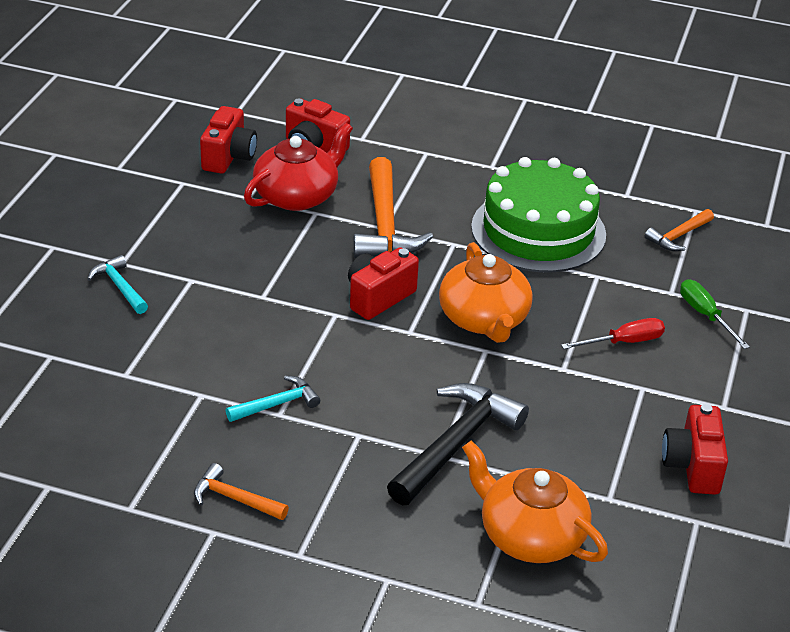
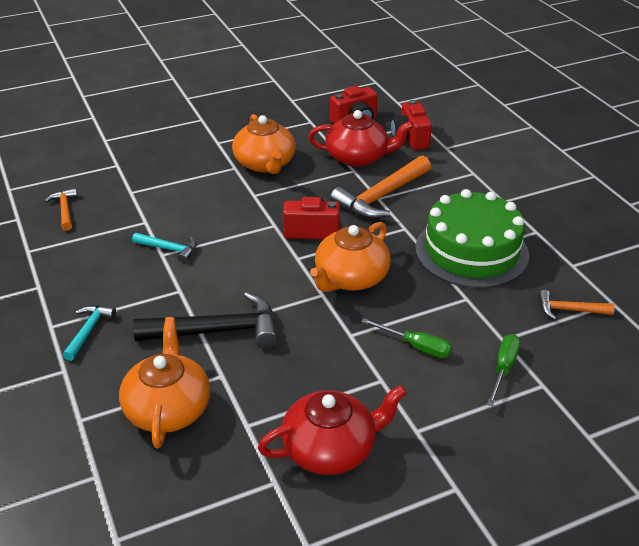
camera: 50 degrees right, 0 degrees up
turquoise hammer [88,255,148,314] -> turquoise hammer moved to [63,305,116,361]
orange hammer [194,463,289,520] -> orange hammer moved to [44,188,78,231]
red screwdriver [561,318,665,349] -> green screwdriver [361,318,452,358]
red camera [662,404,728,495] -> red teapot [258,385,407,475]
none -> orange teapot [232,114,296,174]

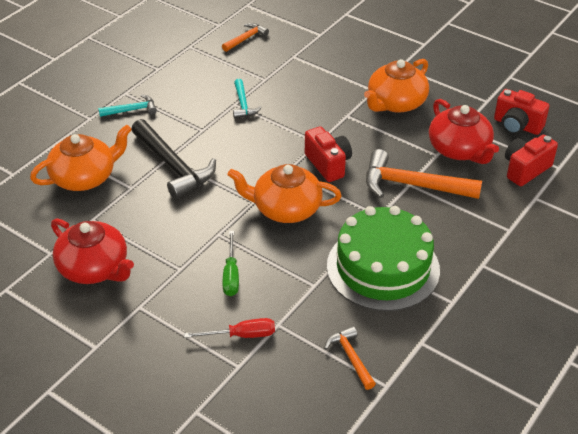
camera: 60 degrees right, 5 degrees up
green screwdriver [487,334,521,406] -> red screwdriver [184,318,275,338]

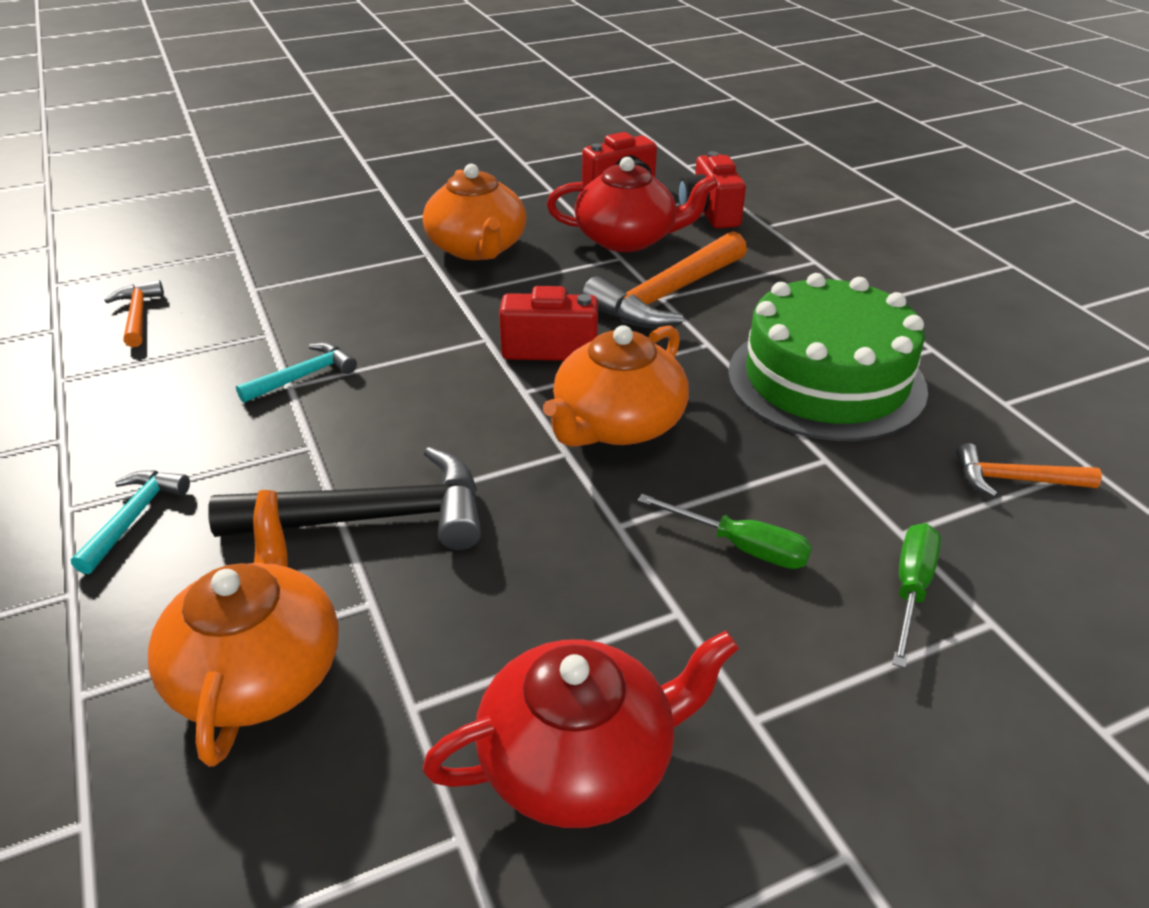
camera: 60 degrees left, 5 degrees down
red screwdriver [184,318,275,338] -> green screwdriver [892,523,941,668]
turquoise hammer [233,79,262,118] -> turquoise hammer turned 60 degrees counterclockwise [236,342,357,403]

